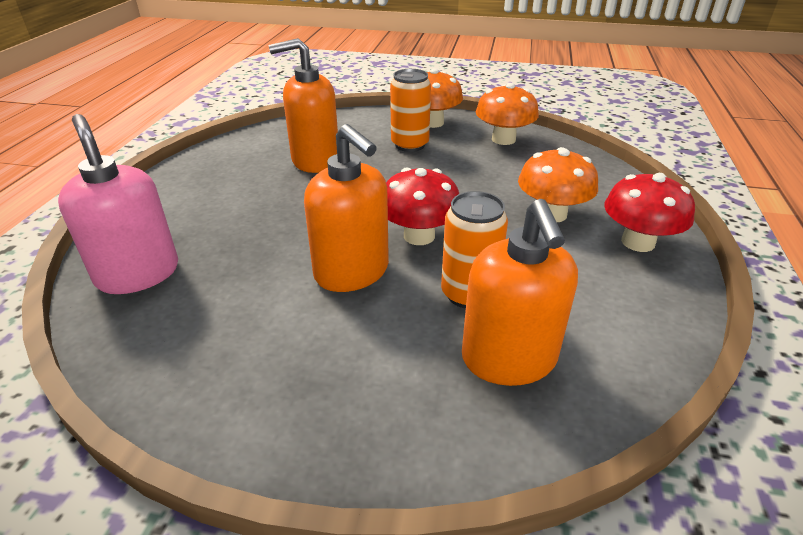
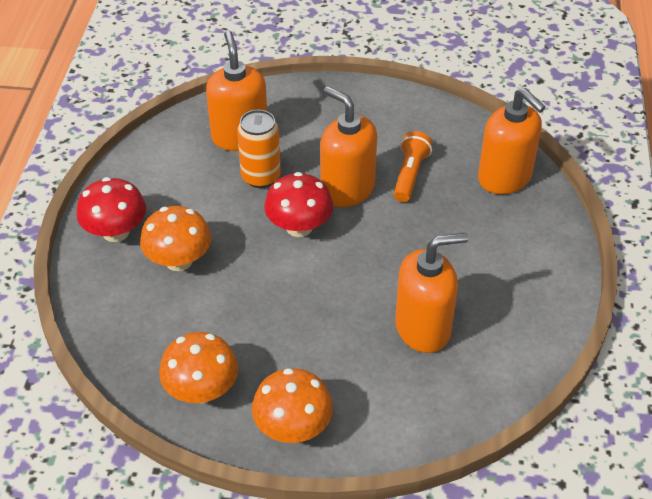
camera: 175 degrees right, 10 degrees up
pink soap dispenser [58,114,178,294] -> orange soap dispenser [478,88,546,194]
orange can [390,69,431,152] -> none
none -> orange flashlight [394,131,433,202]

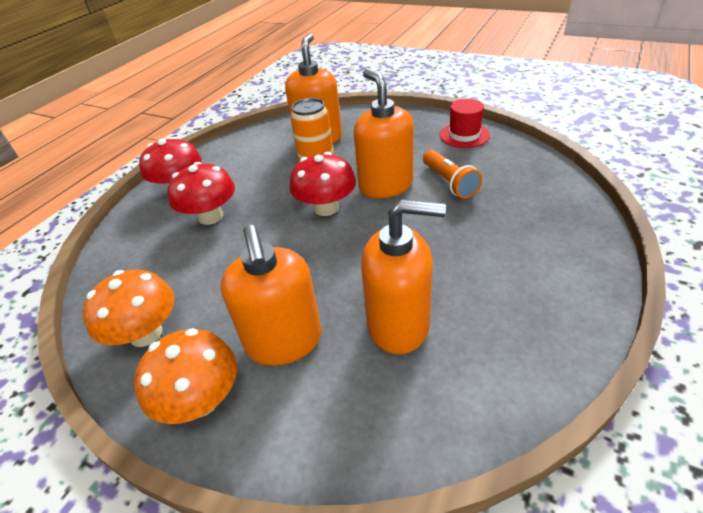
camera: 25 degrees right, 5 degrees down
orange mushroom [140,206,211,271] -> red mushroom [167,162,235,225]
orange flashlight [394,131,433,202] -> orange flashlight turned 120 degrees clockwise [423,150,482,199]
orange soap dispenser [478,88,546,194] -> orange soap dispenser moved to [221,225,322,366]
none -> red hat [440,99,490,148]

